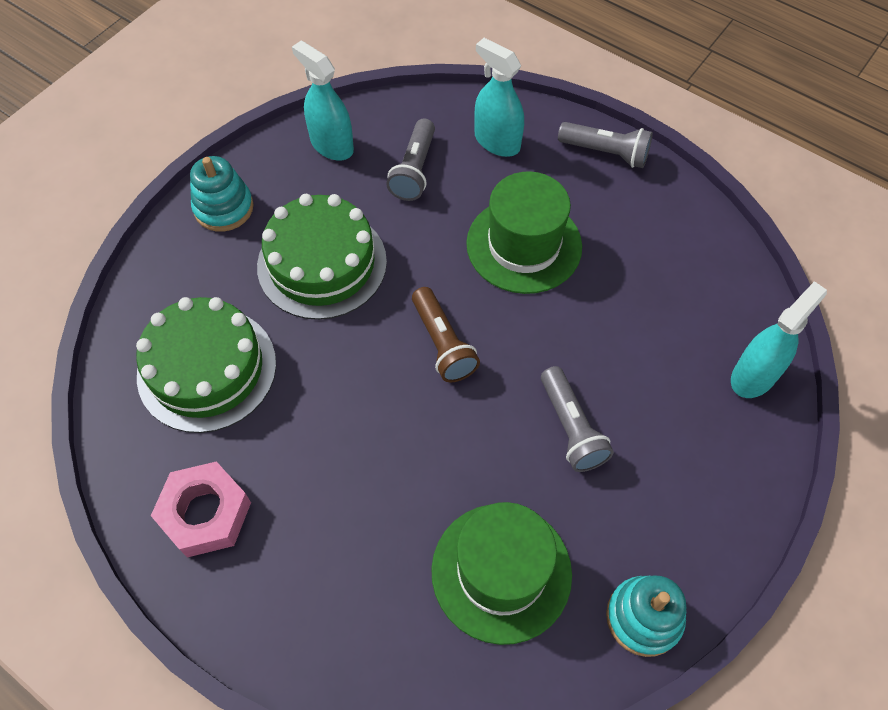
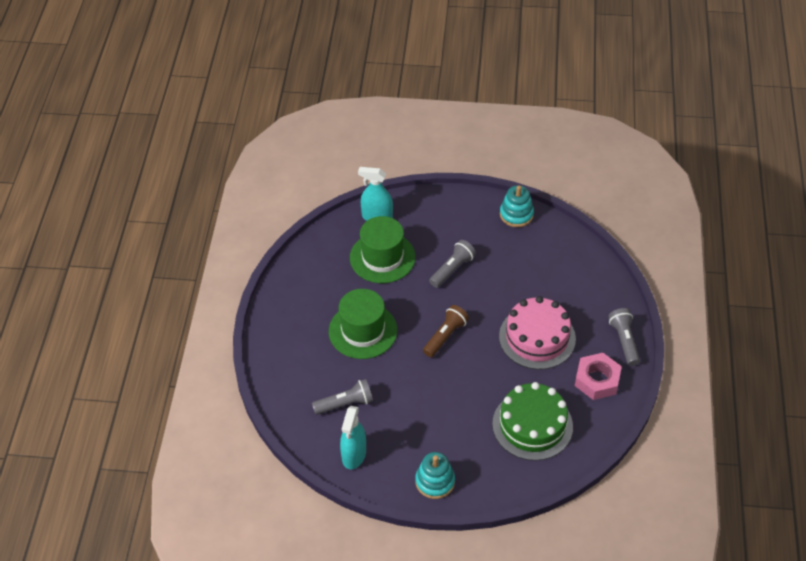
camera: 120 degrees left, 10 degrees down
green cake [257,194,387,320] -> none
green hat [431,502,572,645] -> green hat moved to [350,216,416,283]
turquoise spray bottle [474,38,524,157] -> none
grey flashlight [558,122,653,168] -> grey flashlight moved to [608,308,640,366]
none -> pink cake [499,296,576,370]

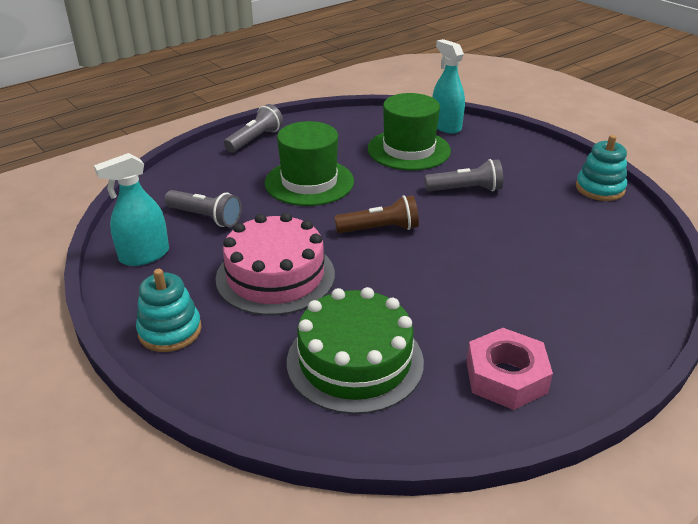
camera: 45 degrees right, 15 degrees down
pink cake [499,296,576,370] -> pink cake moved to [216,213,335,316]
grey flashlight [608,308,640,366] -> grey flashlight moved to [224,104,283,152]

